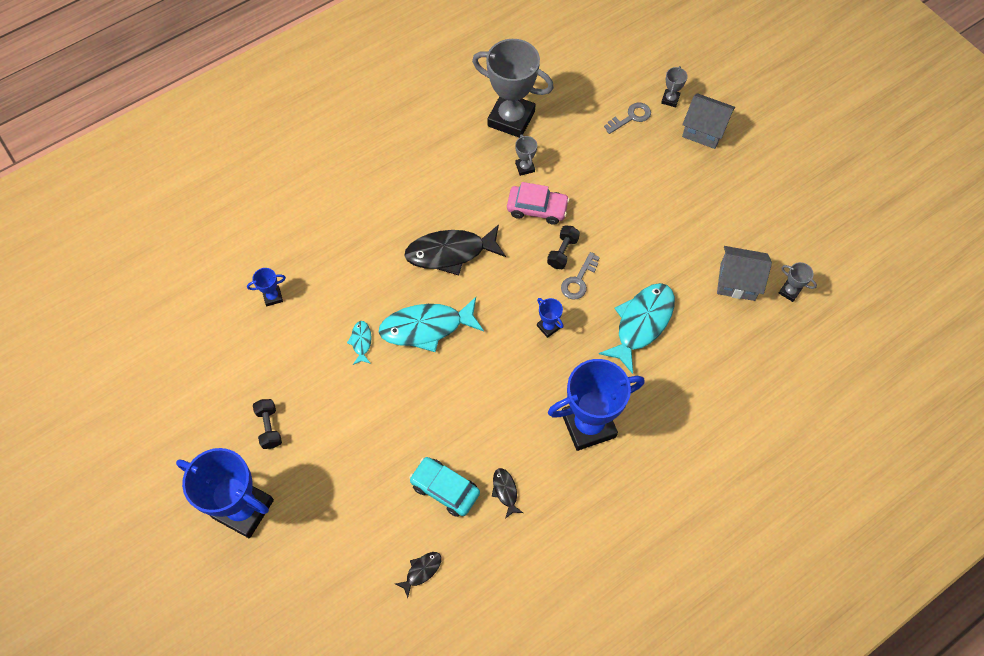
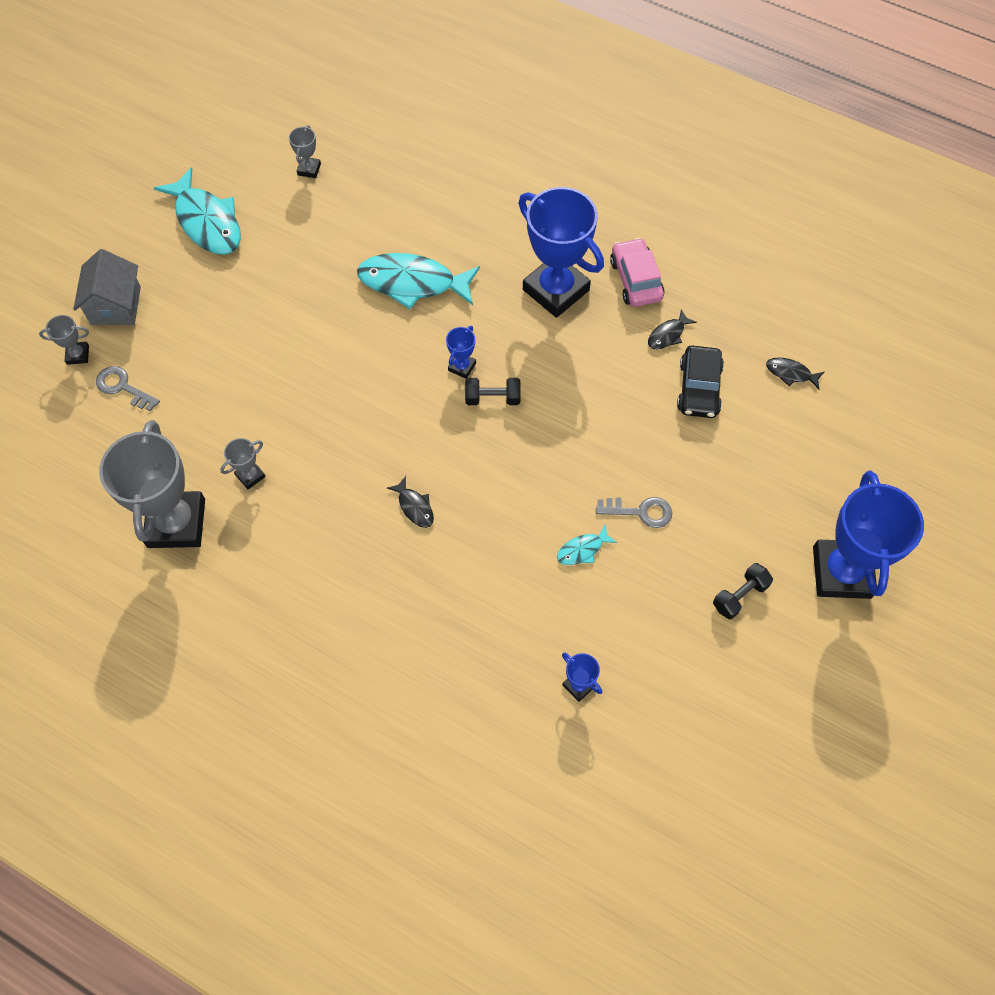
camera: 115 degrees left, 0 degrees up
turquoise fish [378,297,484,352] -> turquoise fish moved to [154,167,241,255]
black fish [404,224,506,275] -> black fish [387,476,434,528], size x0.46
turquoise car [409,457,480,517] -> black car [677,346,724,418]
pink car [507,182,570,225] -> pink car moved to [610,238,664,307]
black dumbbell [547,226,580,269] -> black dumbbell moved to [465,378,521,405]
grey key [561,252,600,299] -> grey key moved to [596,497,672,528]
grey house [717,246,772,301] -> none

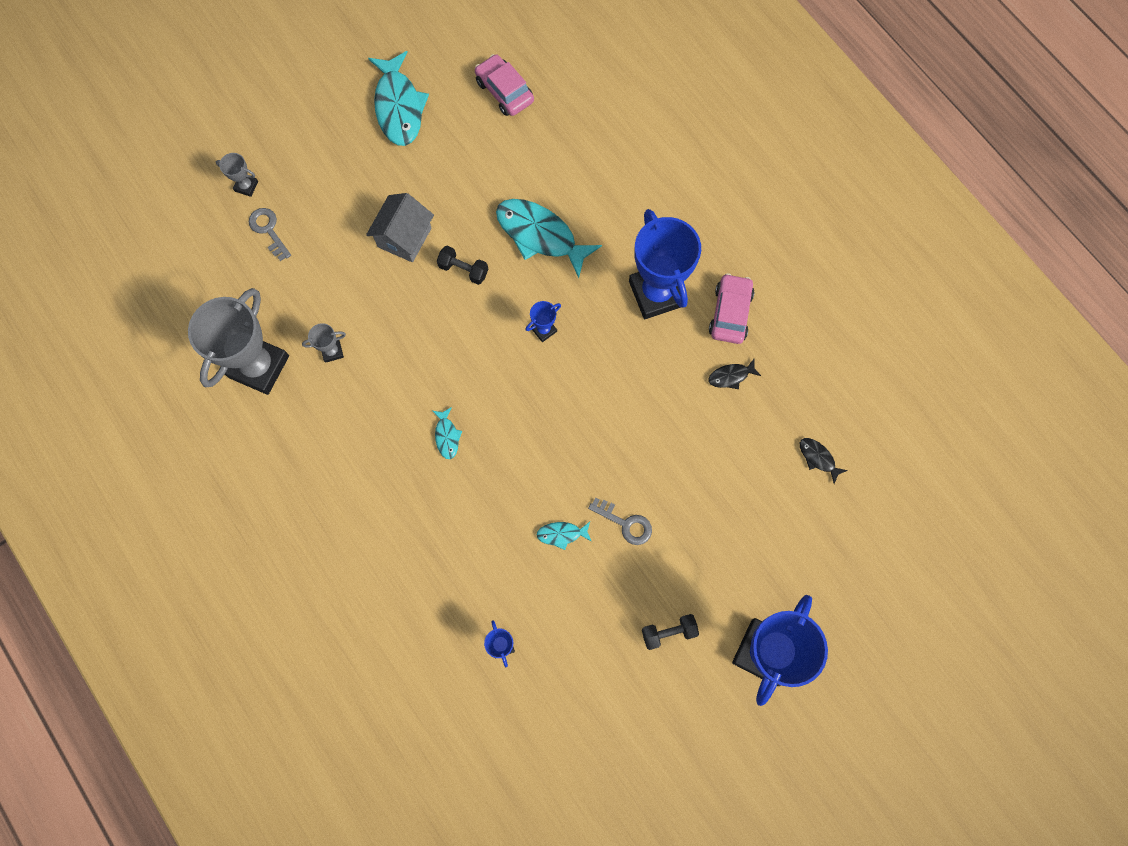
camera: 25 degrees right, 10 degrees up
grey house [73,249,141,325] -> grey house moved to [366,193,434,262]
grey trophy [289,125,321,178] -> pink car [475,54,534,116]
black fish [387,476,434,528] -> turquoise fish [433,407,462,459]
black dumbbell [465,378,521,405] -> black dumbbell moved to [437,246,488,285]
black car [677,346,724,418] -> none

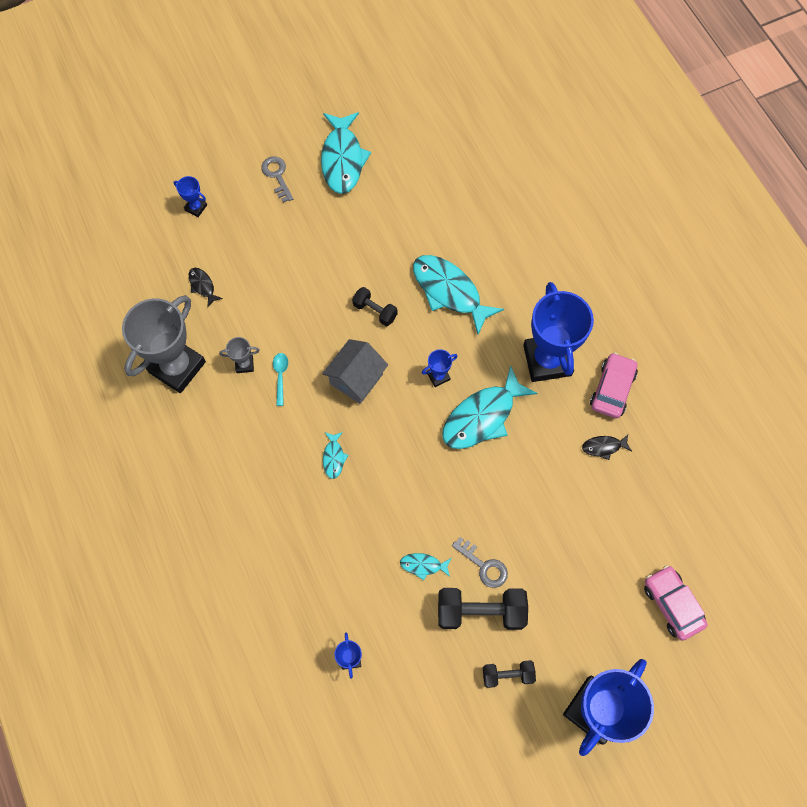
camera: 10 degrees right, 5 degrees down
grey trophy [216,153,258,197] -> blue trophy [174,176,207,217]
grey key [249,208,291,261] -> grey key moved to [261,156,293,203]
grey house [366,193,434,262] -> grey house moved to [322,339,388,404]
pink car [475,54,534,116] -> pink car moved to [644,565,708,641]
black fish [800,438,848,484] -> black fish moved to [189,268,223,307]
none -> turquoise spoon [273,353,288,406]
none -> black dumbbell [438,588,528,630]
none -> turquoise fish [442,365,538,449]

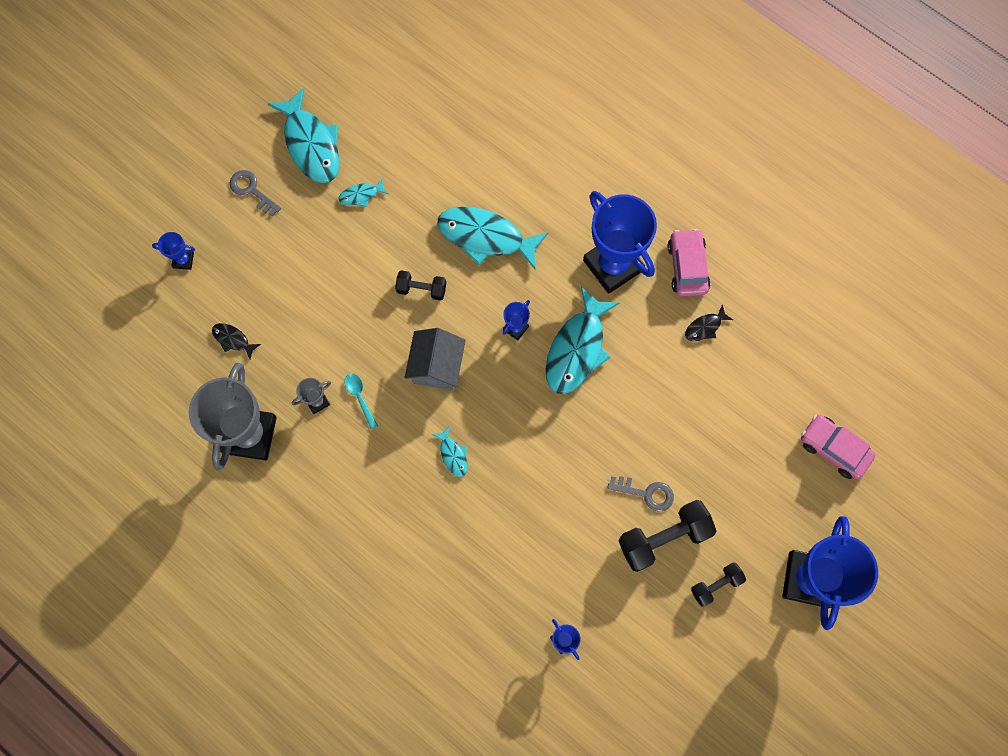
camera: 25 degrees left, 5 degrees up
turquoise fish [400,553,451,580] -> turquoise fish moved to [339,178,389,207]

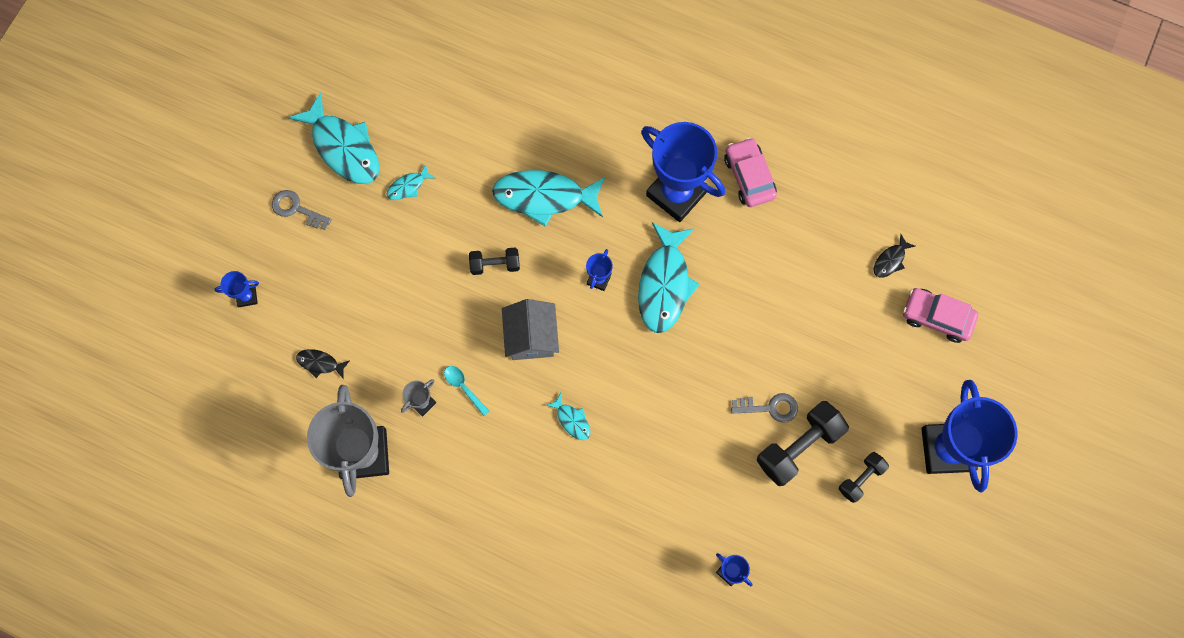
camera: 15 degrees left, 0 degrees up
black fish [685,305,733,341] -> black fish moved to [874,234,915,278]

